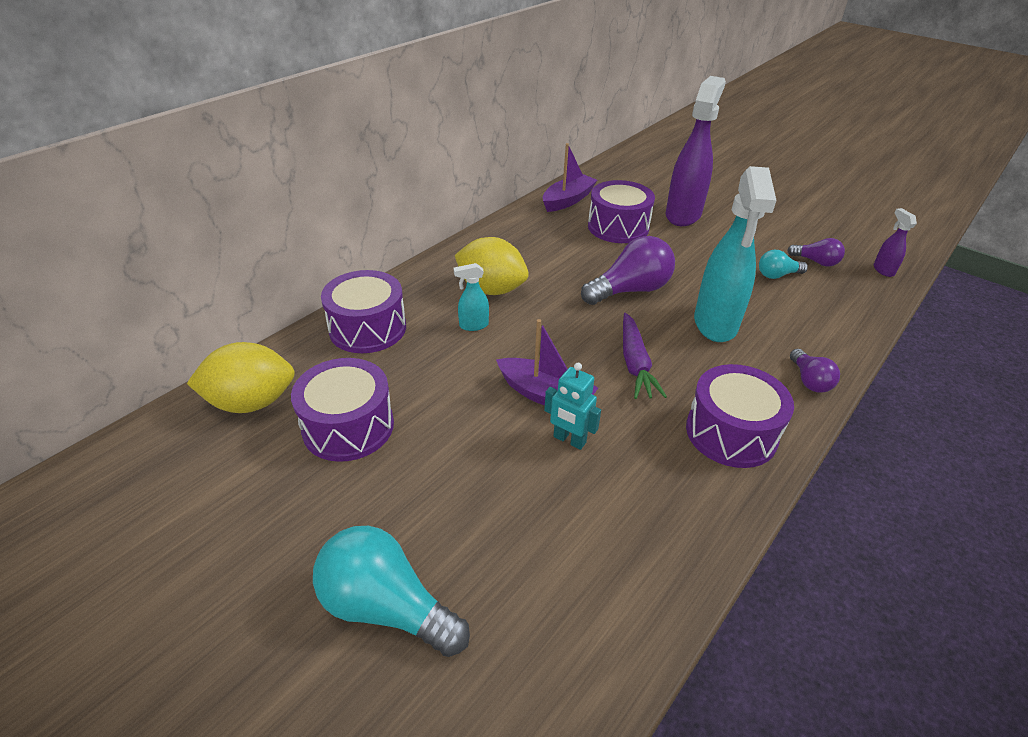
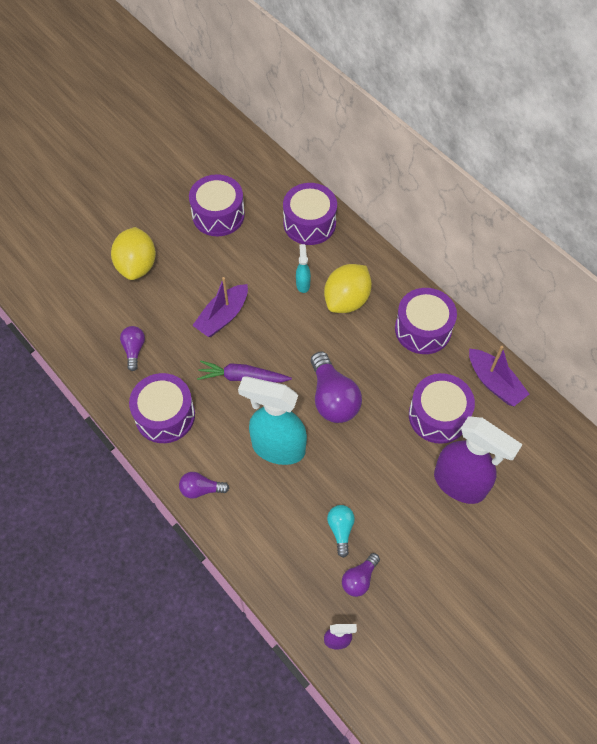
camera: 100 degrees right, 20 degrees up
yellow lemon [187,342,295,413] -> yellow lemon moved to [111,227,156,280]
turquoise light bulb [313,526,470,657] -> none
turquoise robot [544,363,601,450] -> none
none -> purple light bulb [120,326,145,371]
none -> purple drum [395,288,457,354]

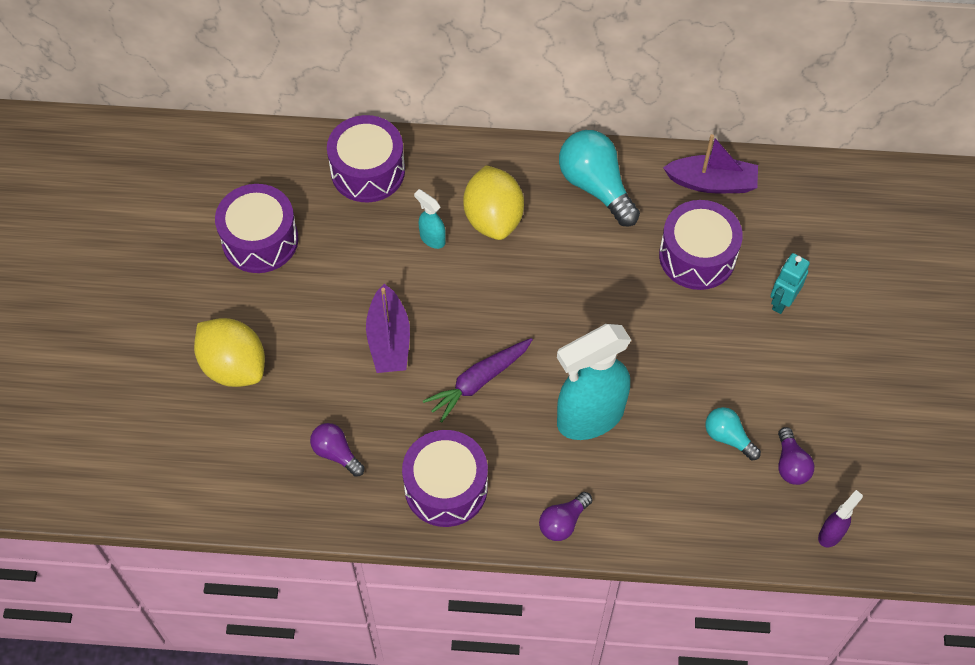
camera: 45 degrees left, 0 degrees up
purple light bulb [311,351,362,423] -> none
purple drum [395,288,457,354] -> turquoise light bulb [559,130,640,226]
purple spray bottle [434,416,523,504] -> turquoise robot [771,253,810,314]

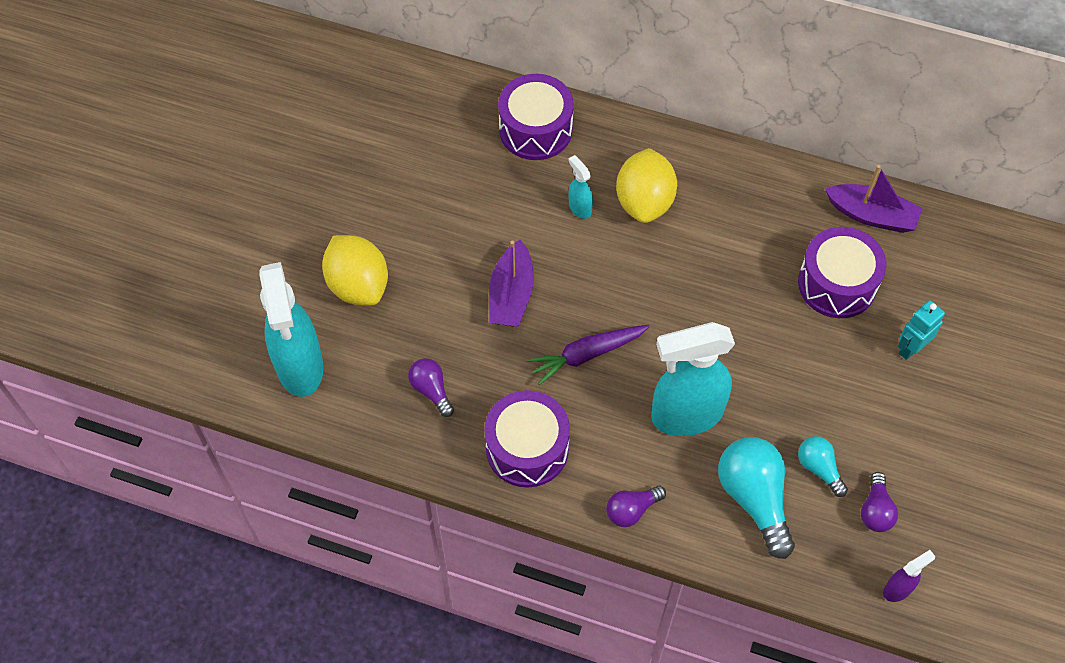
camera: 15 degrees right, 0 degrees up
purple drum [215,184,299,273] -> none
turquoise light bulb [559,130,640,226] -> turquoise light bulb moved to [718,437,795,559]
none -> turquoise spray bottle [259,262,324,397]

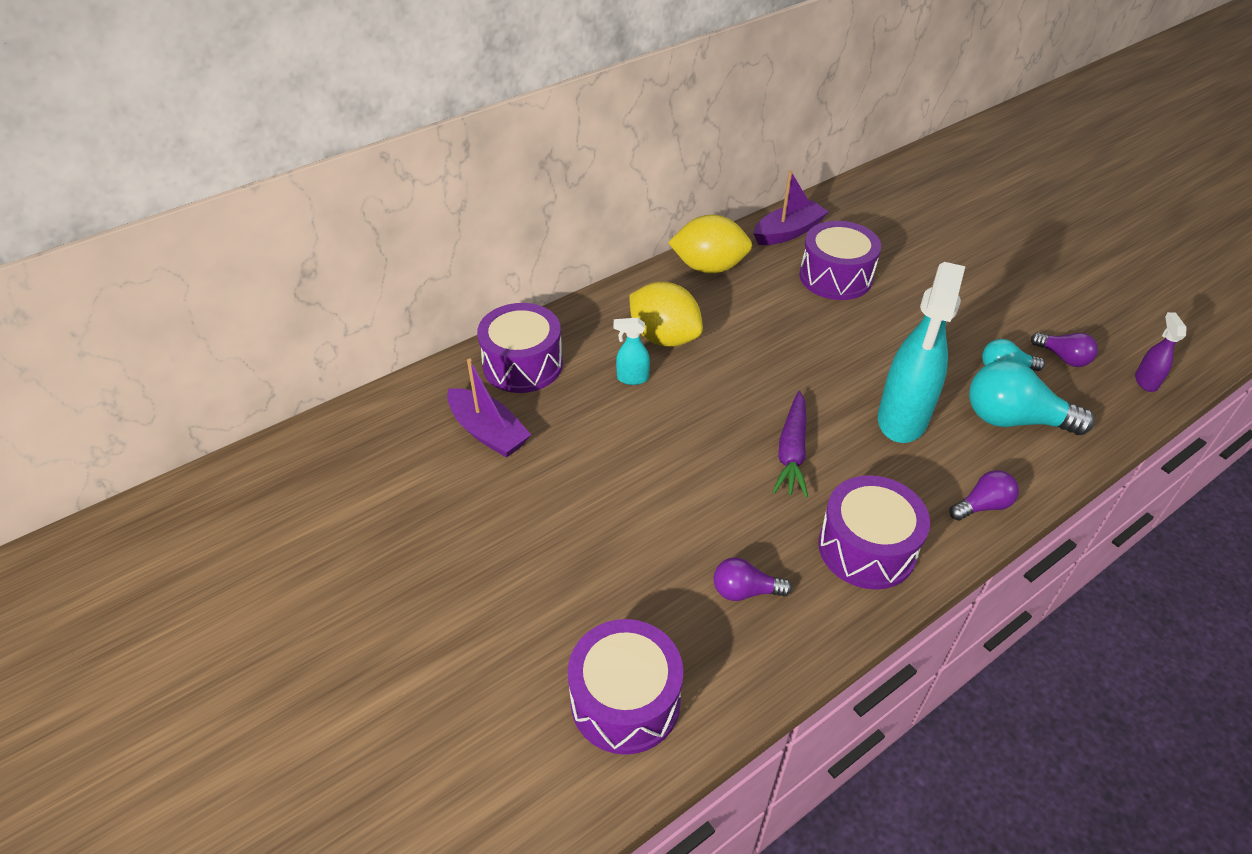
camera: 55 degrees left, 15 degrees down
turquoise spray bottle [259,262,324,397] -> purple drum [568,619,683,755]
yellow lemon [322,235,388,306] -> yellow lemon moved to [668,215,752,274]
purple boat [489,240,534,327] -> purple boat moved to [447,358,531,458]
purple light bulb [606,486,666,527] -> purple light bulb turned 120 degrees counterclockwise [950,470,1019,521]
turquoise robot [897,300,945,360] -> none

